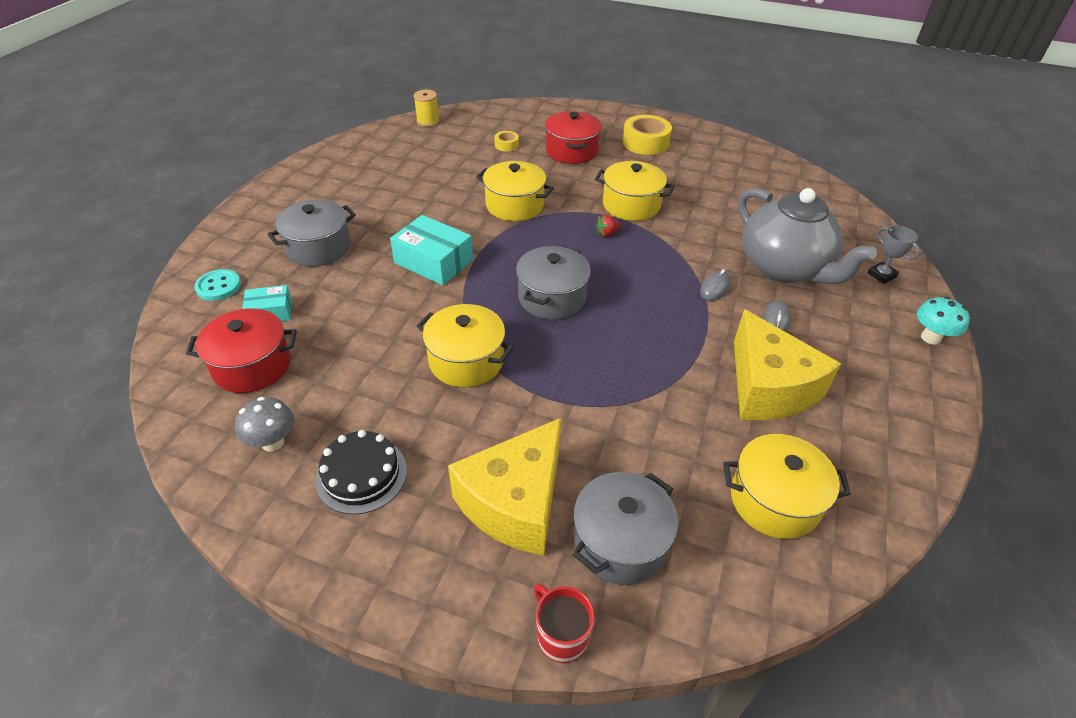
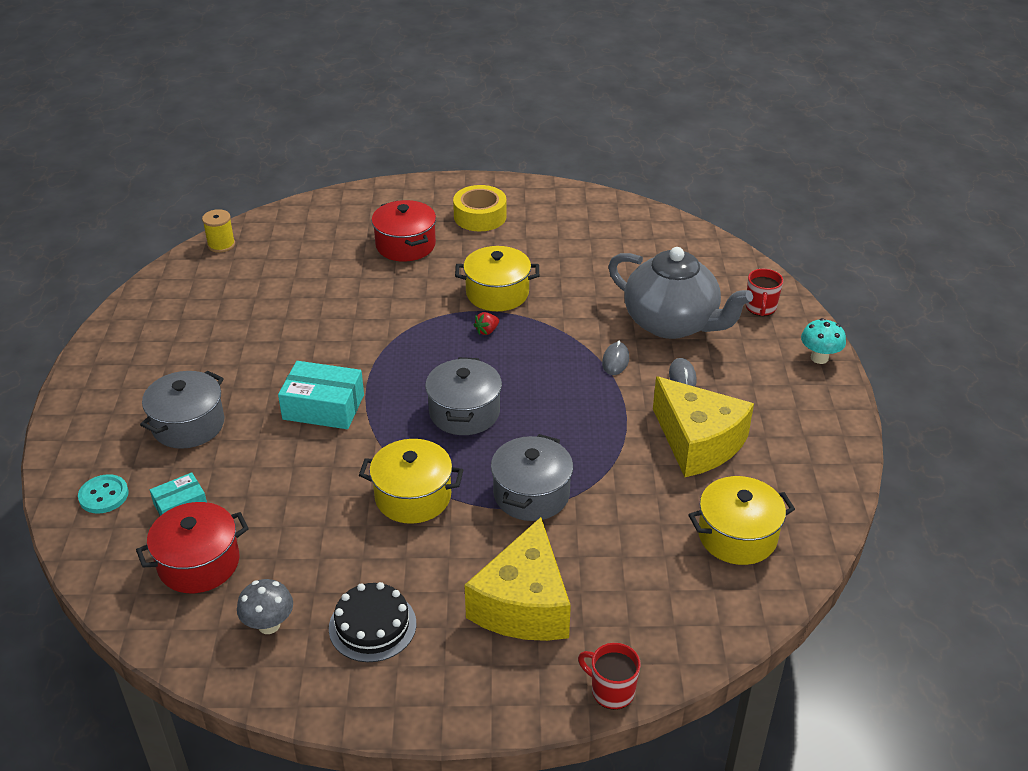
camera: 20 degrees left, 5 degrees down
yellow pot [476,161,554,221] -> none
yellow tape [494,131,519,152] -> none
grey pot [573,472,678,585] -> grey pot moved to [491,434,573,521]
grey trophy [868,225,920,284] -> red mug [746,269,783,316]

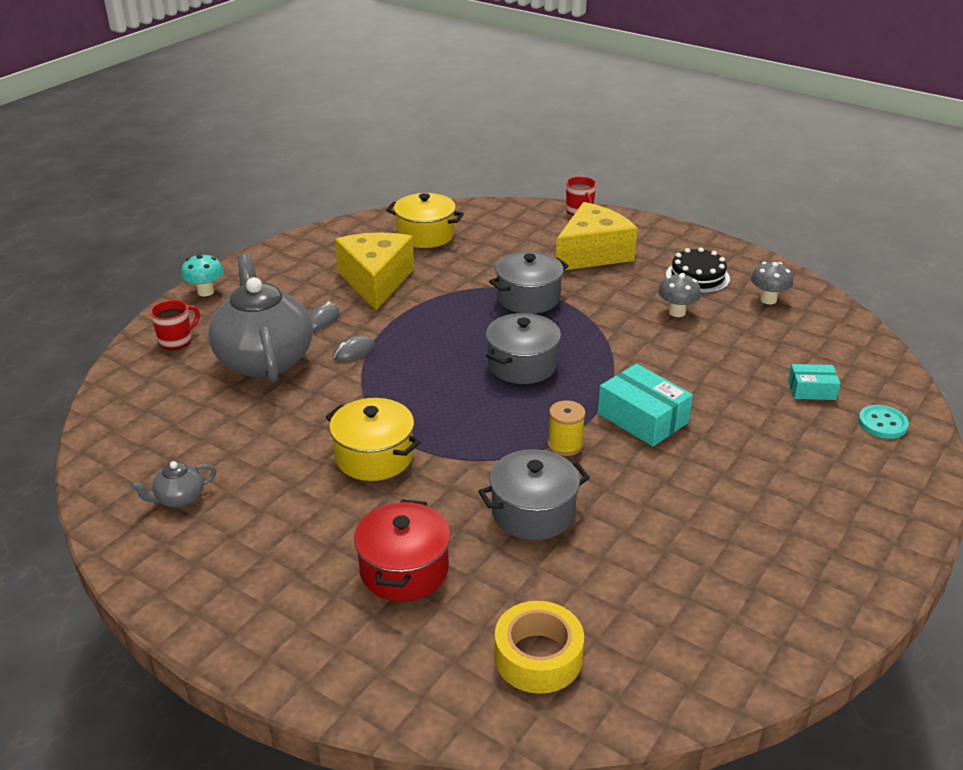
camera: 145 degrees left, 5 degrees down
red pot [136,502,249,593] -> none
grey pot [140,371,225,449] -> grey pot moved to [478,449,590,540]
yellow spool [202,209,235,253] -> yellow spool moved to [548,400,586,456]
yellow pot [359,439,463,524] -> none
yellow tape [453,185,507,231] -> yellow tape moved to [494,601,584,694]
red strawberry [474,312,499,335] -> none
none -> grey teapot [130,461,216,508]
none -> grey mushroom [658,273,701,317]

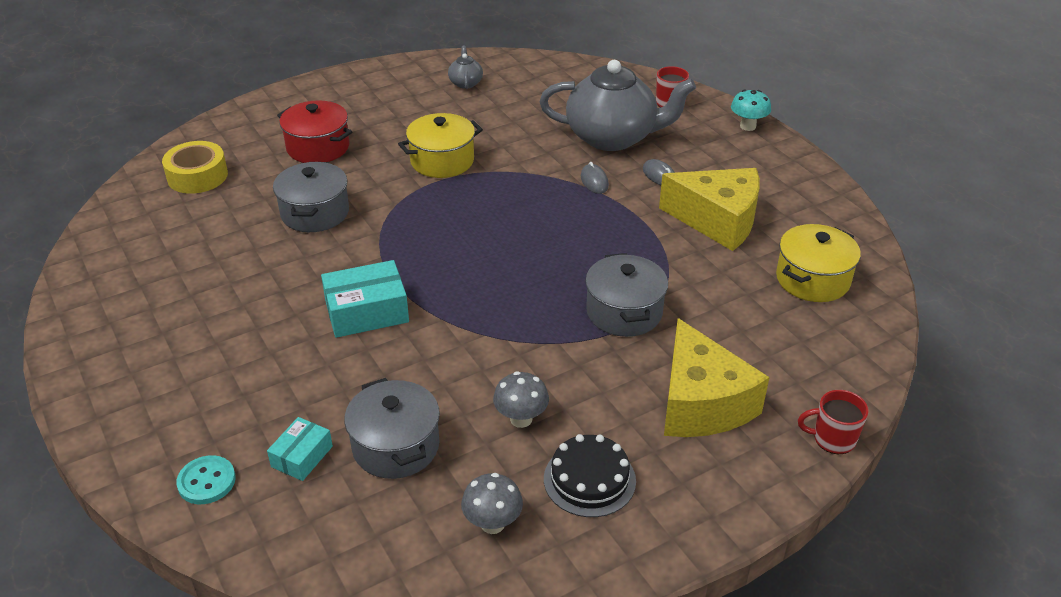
camera: 115 degrees right, 5 degrees up
grey pot [486,313,561,384] -> grey pot moved to [344,378,440,479]
yellow spool [548,400,586,456] -> none

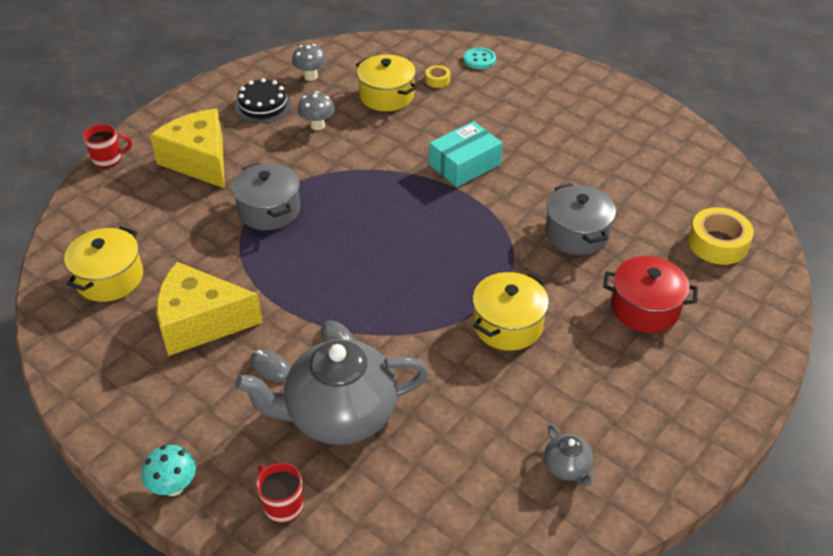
camera: 160 degrees right, 5 degrees up
turquoise box [267,417,333,481] -> yellow tape [425,65,450,88]
grey pot [344,378,440,479] -> yellow pot [356,55,418,111]

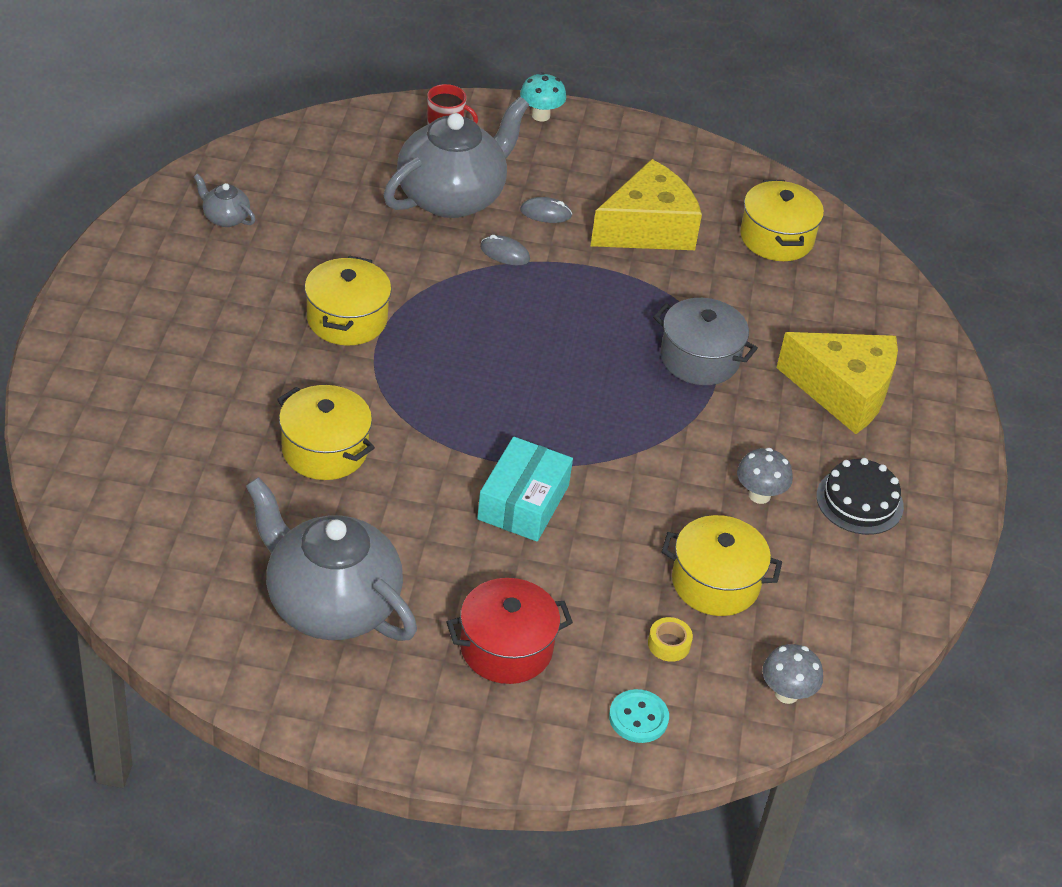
camera: 145 degrees right, 0 degrees up
red mug [83,124,132,168] -> none
grey mushroom [292,44,327,81] -> grey mushroom moved to [762,644,823,704]
grey pot [545,184,616,255] -> yellow pot [277,385,375,480]
red pot [603,256,698,333] -> red pot moved to [447,578,573,684]
yellow tape [688,207,754,265] -> none
none -> grey teapot [246,477,417,641]

